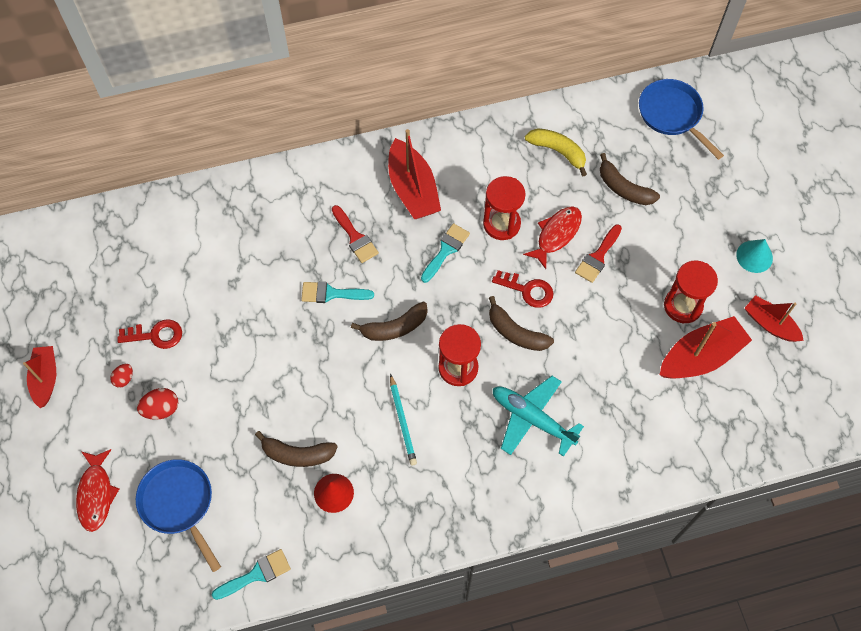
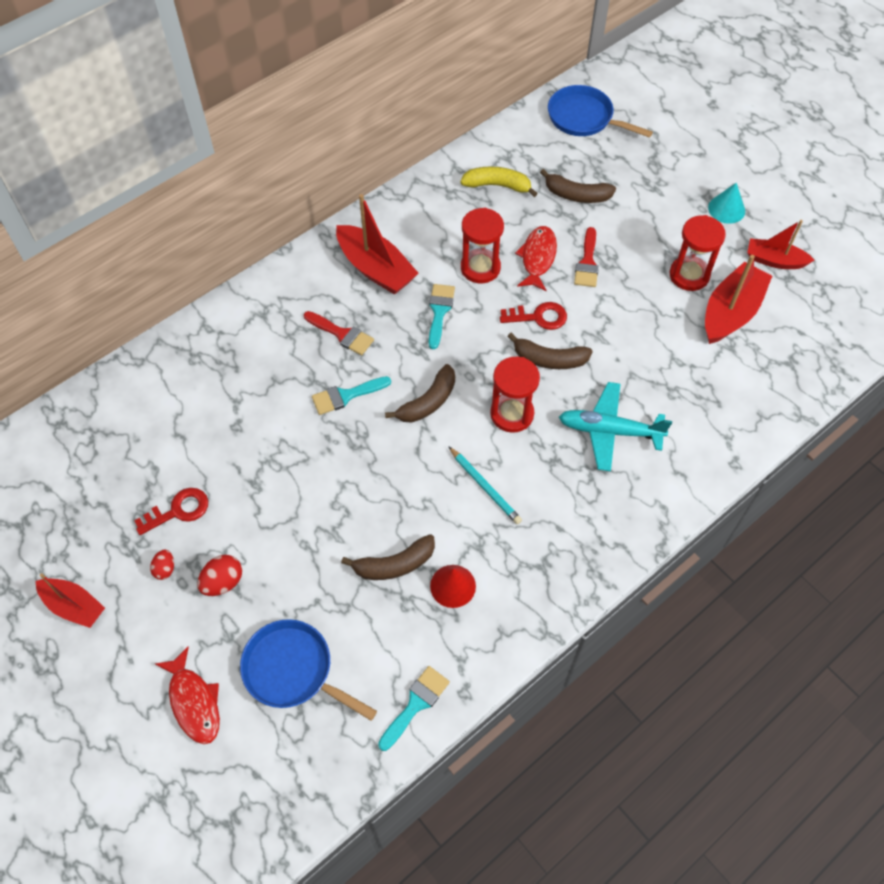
camera: 25 degrees left, 5 degrees down
red boat [23,346,56,408] -> red boat turned 150 degrees clockwise [35,573,105,628]

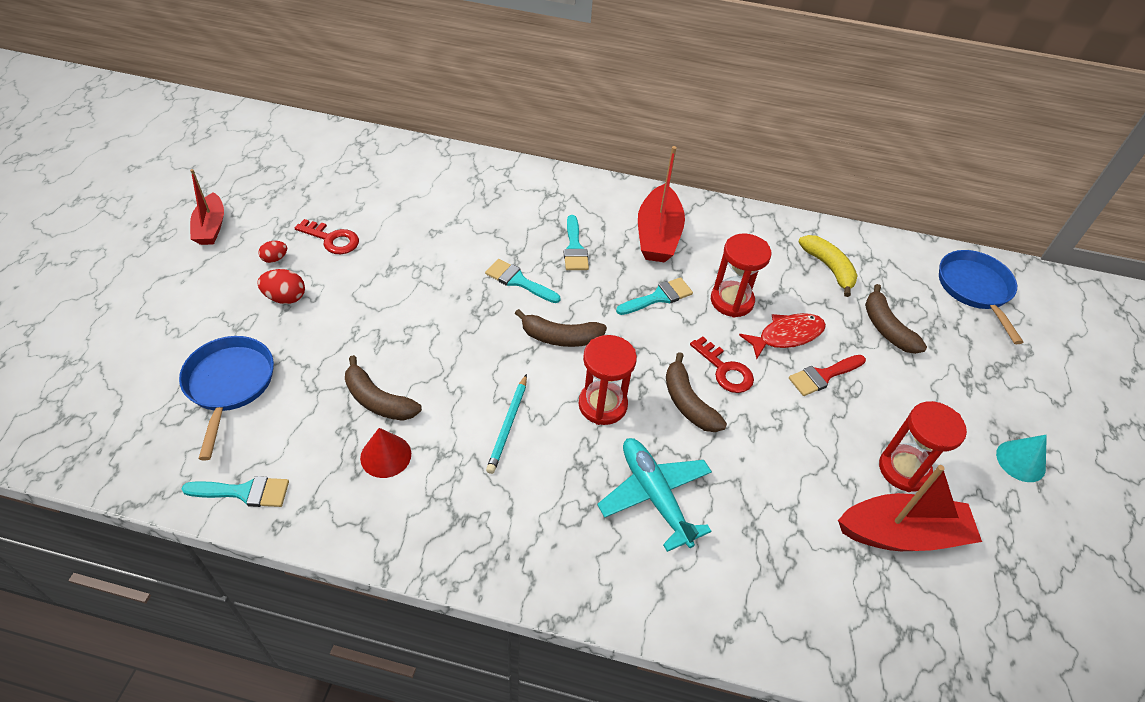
camera: 50 degrees right, 10 degrees down
red fish [155,647,220,744] -> none
red brush [304,311,374,355] -> turquoise brush [564,215,589,270]
red boat [747,220,814,269] -> none

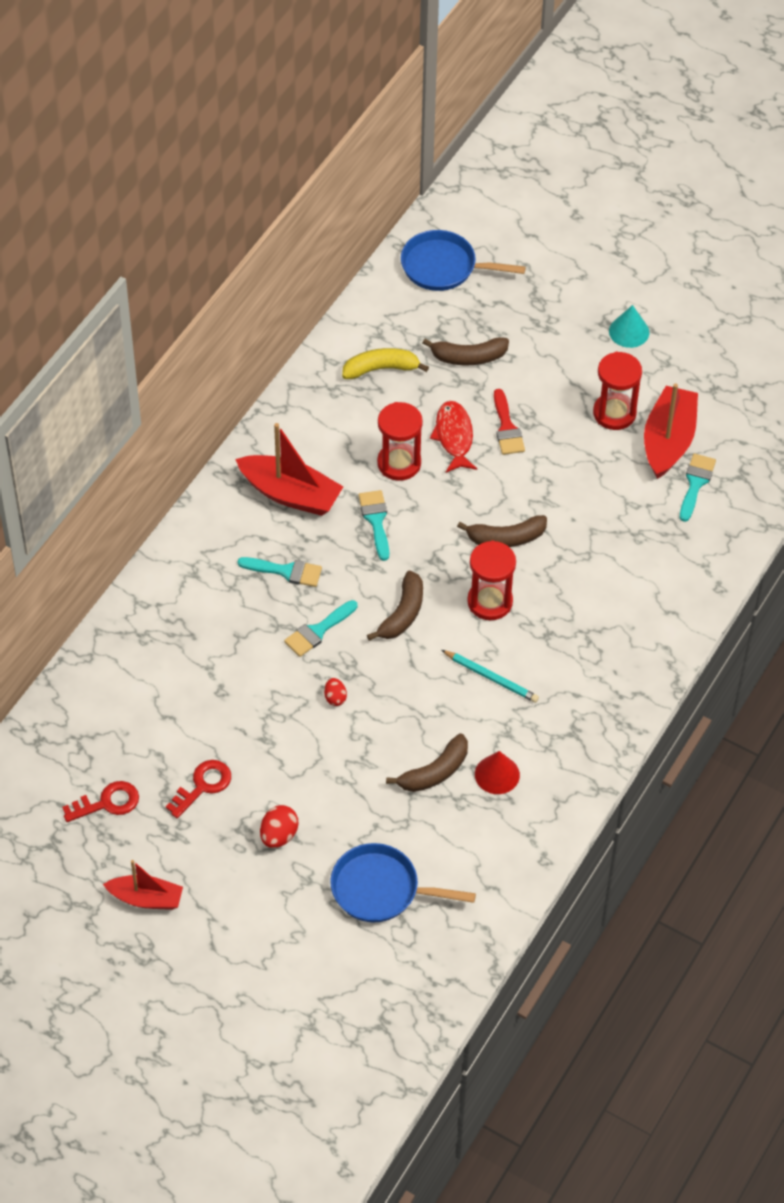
camera: 70 degrees left, 5 degrees up
turquoise brush [182,476,289,507] -> turquoise brush moved to [680,453,716,522]
red egg [259,241,287,263] -> red egg moved to [324,678,347,706]
turquoise plane [597,438,712,552] -> none
red key [690,336,754,393] -> red key moved to [62,781,139,822]

